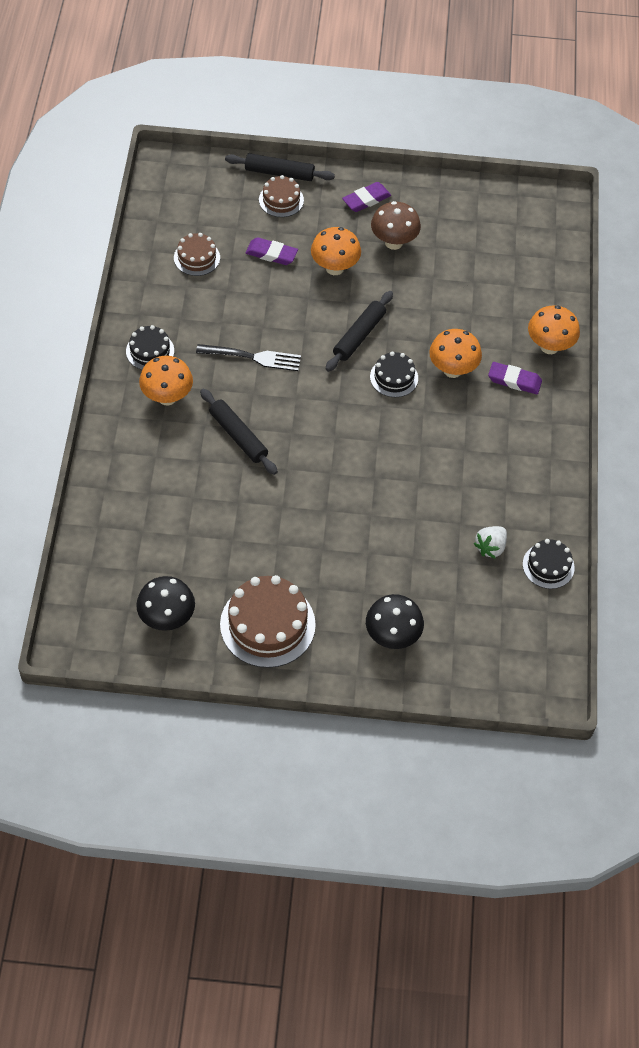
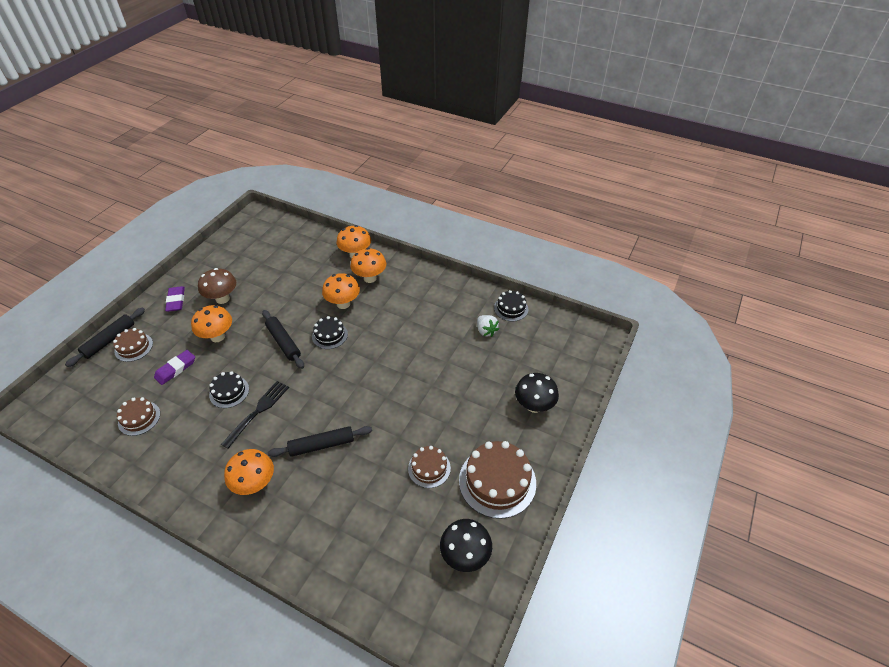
camera: 65 degrees left, 10 degrees down
black cake [126,325,174,370] -> black cake moved to [209,371,249,408]
purple eraser [488,362,542,394] -> orange mushroom [350,248,386,283]
none -> brown cake [408,446,451,488]

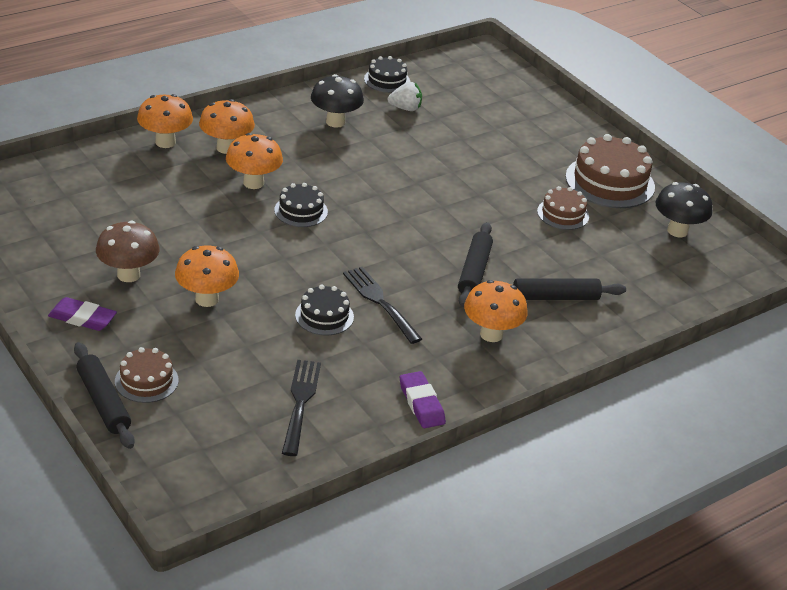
camera: 65 degrees left, 10 degrees down
brown cake [117,397,160,436] -> black fork [282,360,321,456]
purple eraser [154,350,195,385] -> purple eraser moved to [400,371,446,428]
black rolling pin [262,310,304,369] -> black rolling pin moved to [513,278,626,300]
black mushroom [515,373,559,413] -> black mushroom moved to [311,74,364,128]

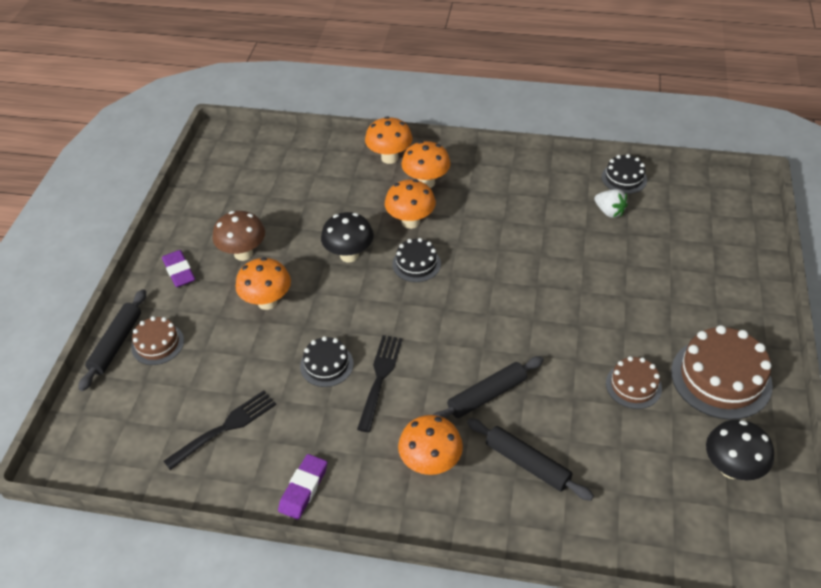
camera: 50 degrees right, 10 degrees up
black mushroom [311,74,364,128] -> black mushroom moved to [321,212,374,262]

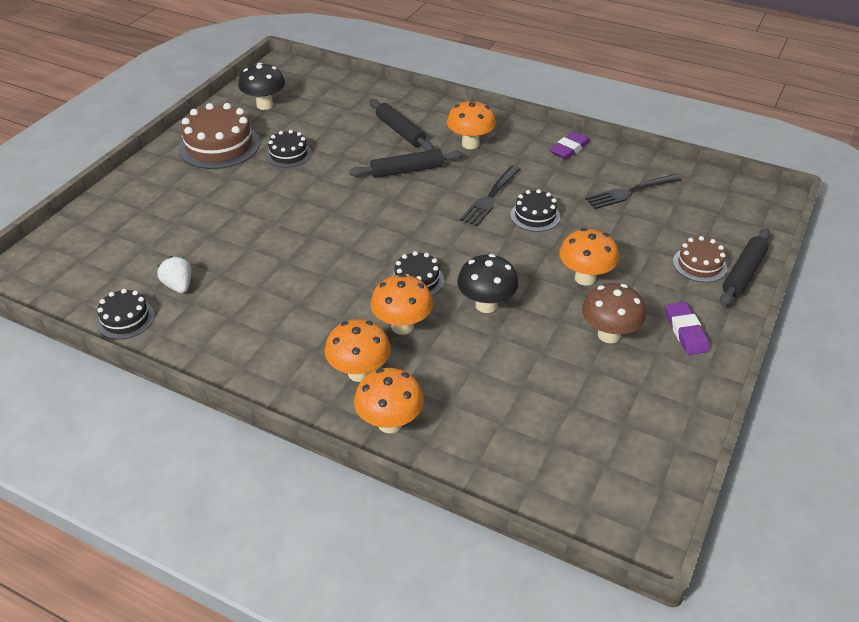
camera: 165 degrees left, 5 degrees down
brown cake [606,356,662,409] -> black cake [266,130,312,168]

